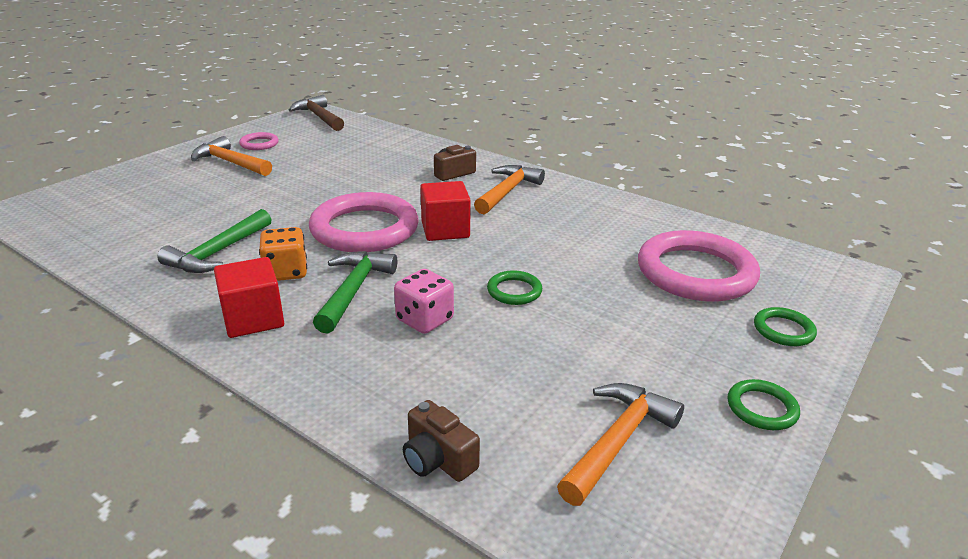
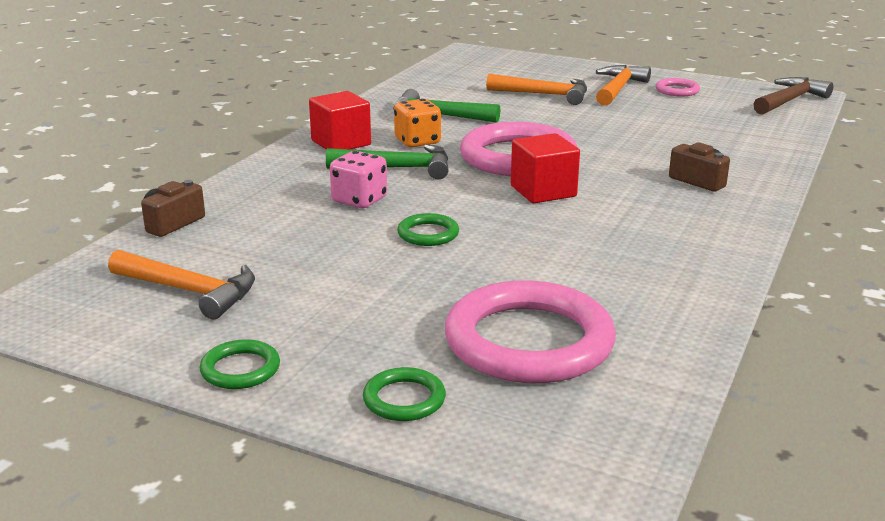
camera: 80 degrees right, 5 degrees down
orange hammer [474,165,545,214] -> orange hammer moved to [486,74,587,105]

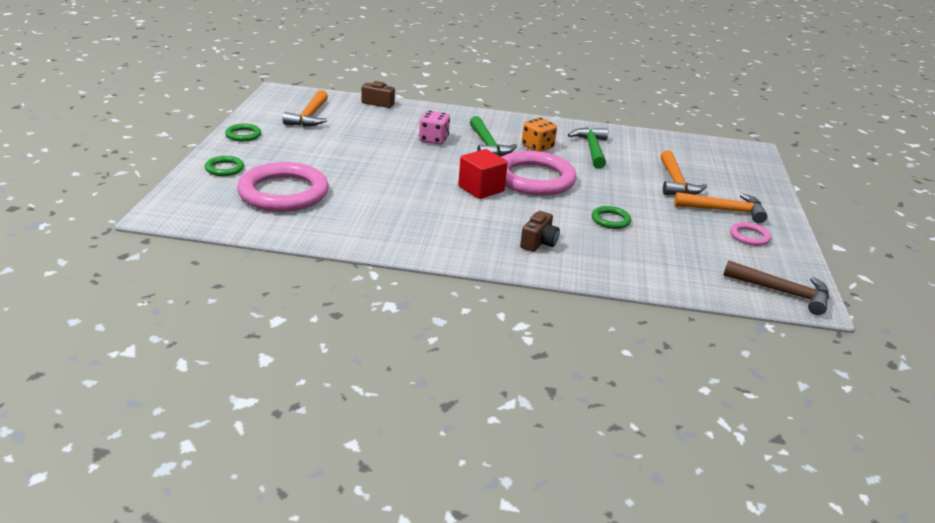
camera: 70 degrees right, 5 degrees up
red cube [309,91,371,150] -> none
green ring [397,213,459,246] -> green ring moved to [592,206,631,229]

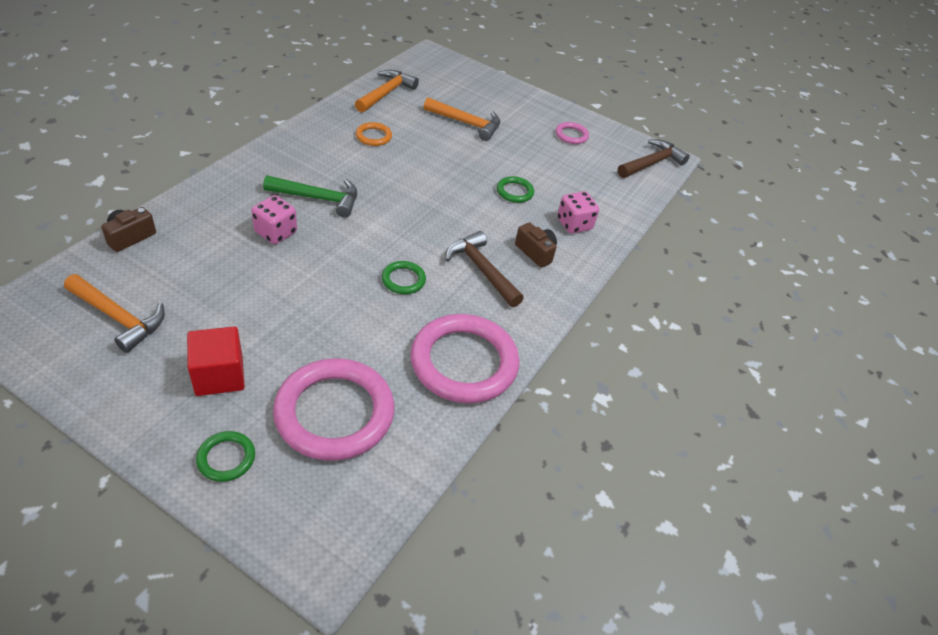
camera: 70 degrees left, 15 degrees up
green ring [225,124,261,142] -> green ring moved to [382,261,426,294]
red cube [458,149,508,199] -> red cube moved to [187,326,245,396]
pink ring [502,151,577,196] -> pink ring moved to [410,314,519,403]
orange dice [522,118,557,152] -> none
green hammer [568,127,608,169] -> orange ring [356,122,392,146]
orange hammer [674,192,767,223] -> orange hammer moved to [355,70,419,113]
none -> brown hammer [445,231,524,307]
none -> pink dice [557,191,599,234]

